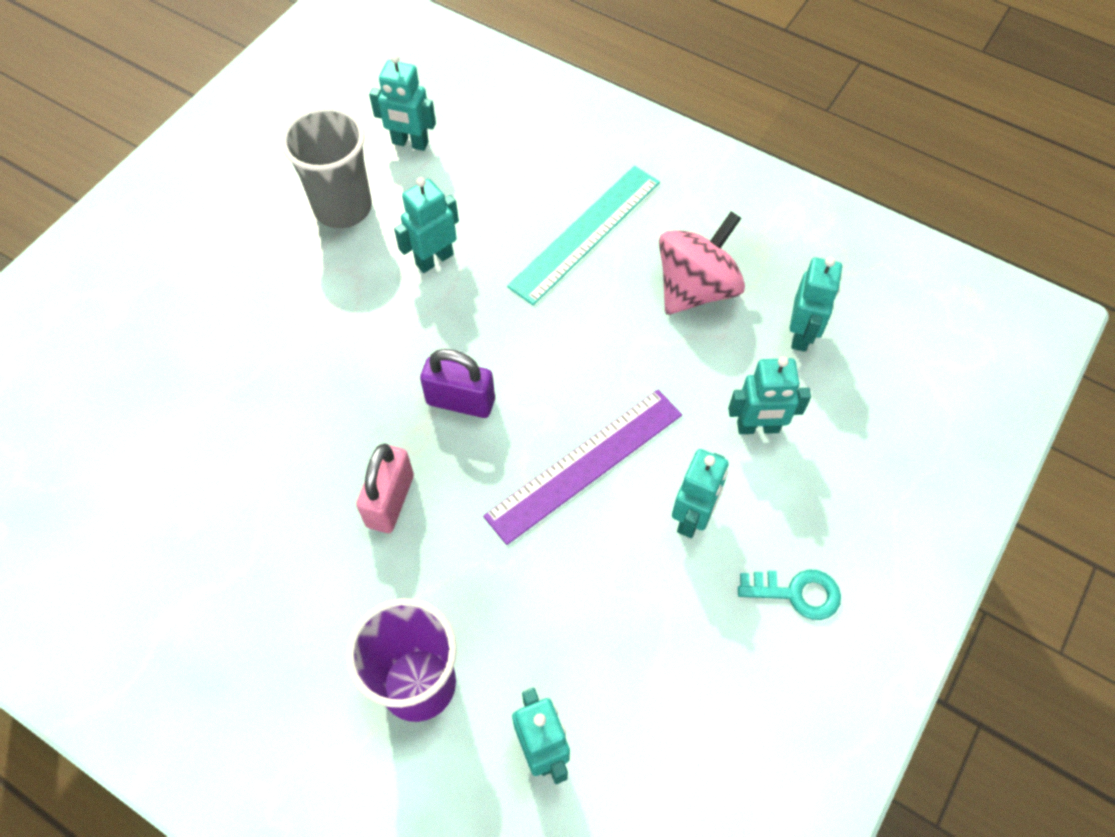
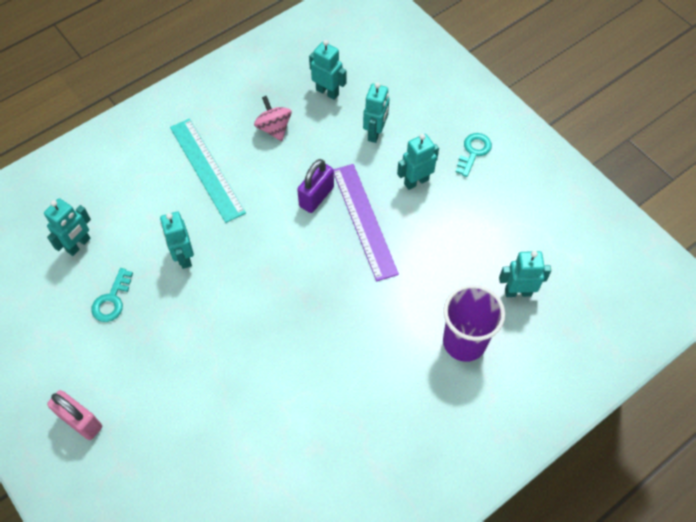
camera: 70 degrees left, 0 degrees up
grey cup [281,107,372,228] -> turquoise key [91,268,133,322]
pink padlock [356,443,414,533] -> pink padlock moved to [47,390,102,440]
purple padlock [420,349,495,418] -> purple padlock moved to [297,159,334,213]
pink spinning top [659,211,745,315] -> pink spinning top [254,96,291,141], size x0.65
turquoise robot [672,449,729,538] -> turquoise robot turned 75 degrees counterclockwise [397,134,439,190]

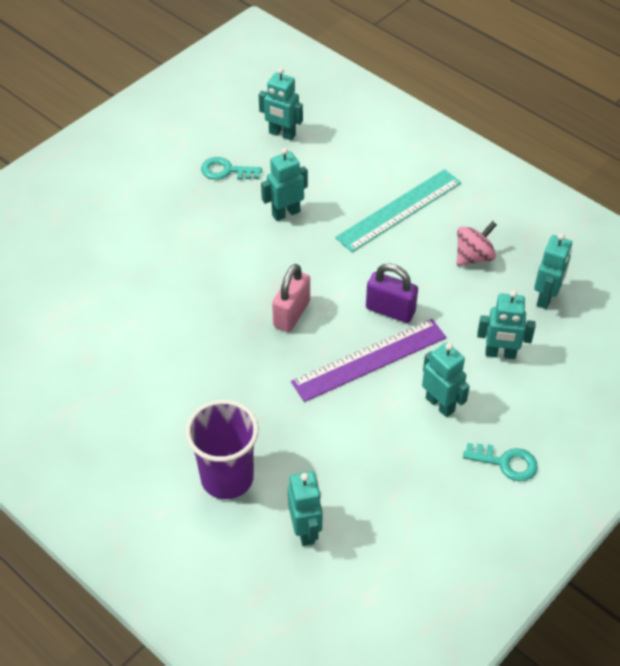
camera: 80 degrees right, 10 degrees down
pink padlock [47,390,102,440] -> pink padlock moved to [272,264,310,332]

